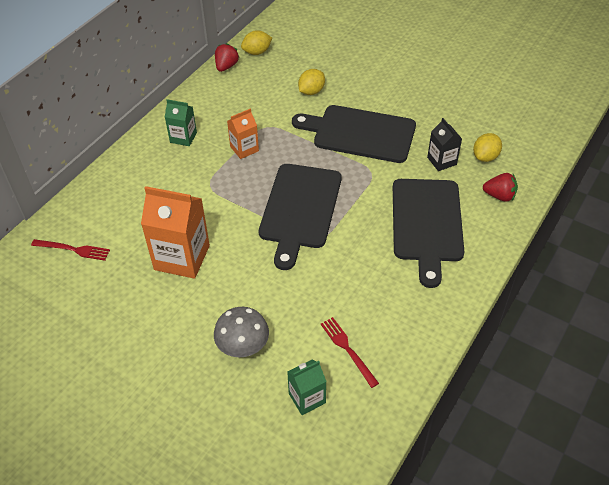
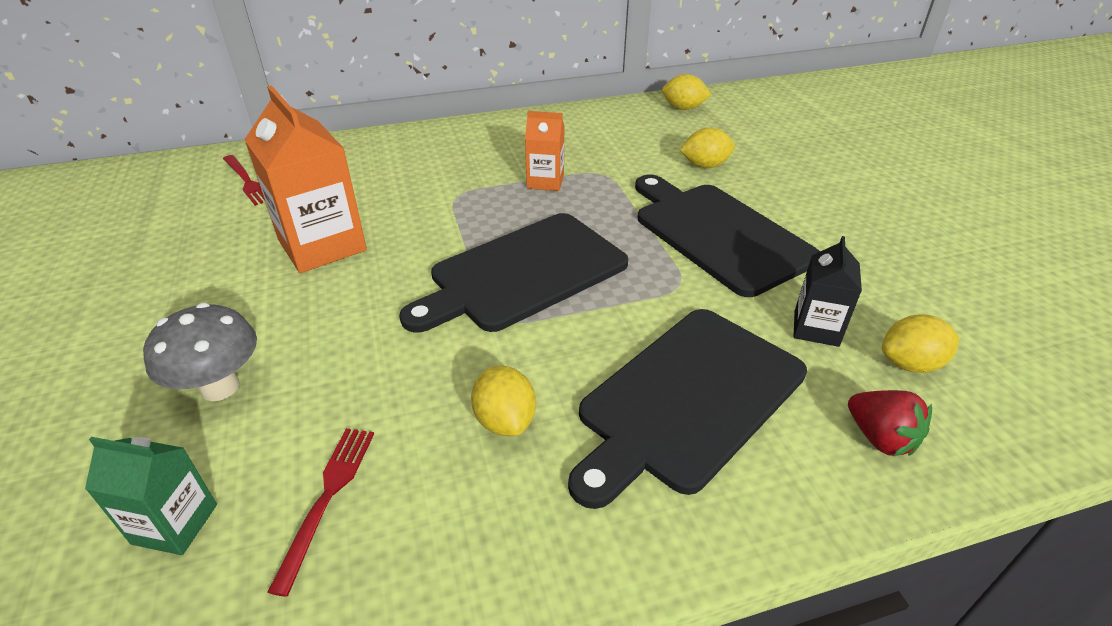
camera: 40 degrees right, 10 degrees down
green carton [165,99,197,146] -> none
red strawberry [215,43,239,72] -> none
none -> yellow lemon [471,366,536,436]

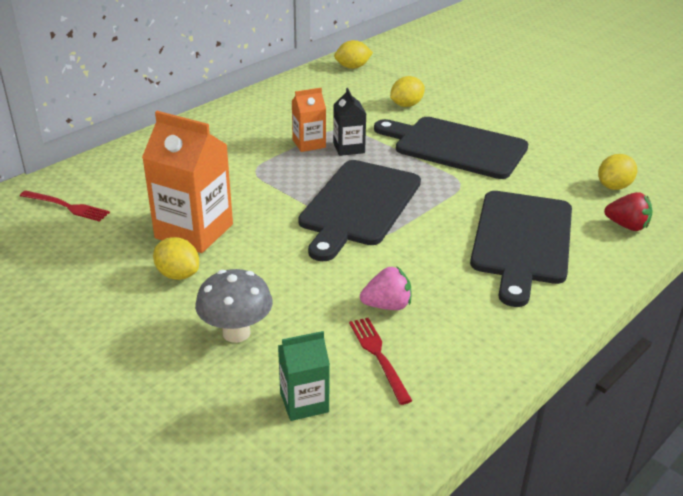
camera: 30 degrees left, 5 degrees down
yellow lemon [471,366,536,436] -> yellow lemon moved to [153,237,199,280]
black carton [794,236,862,347] -> black carton moved to [333,88,366,156]
none -> pink strawberry [360,266,412,310]

